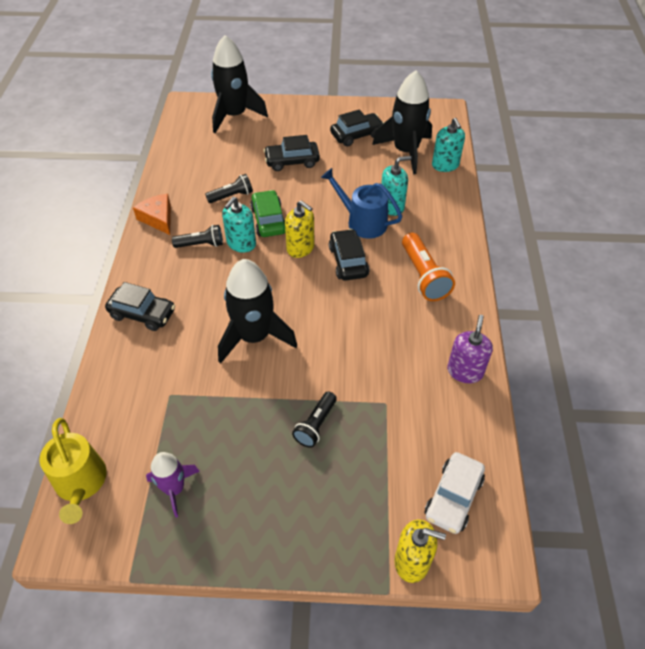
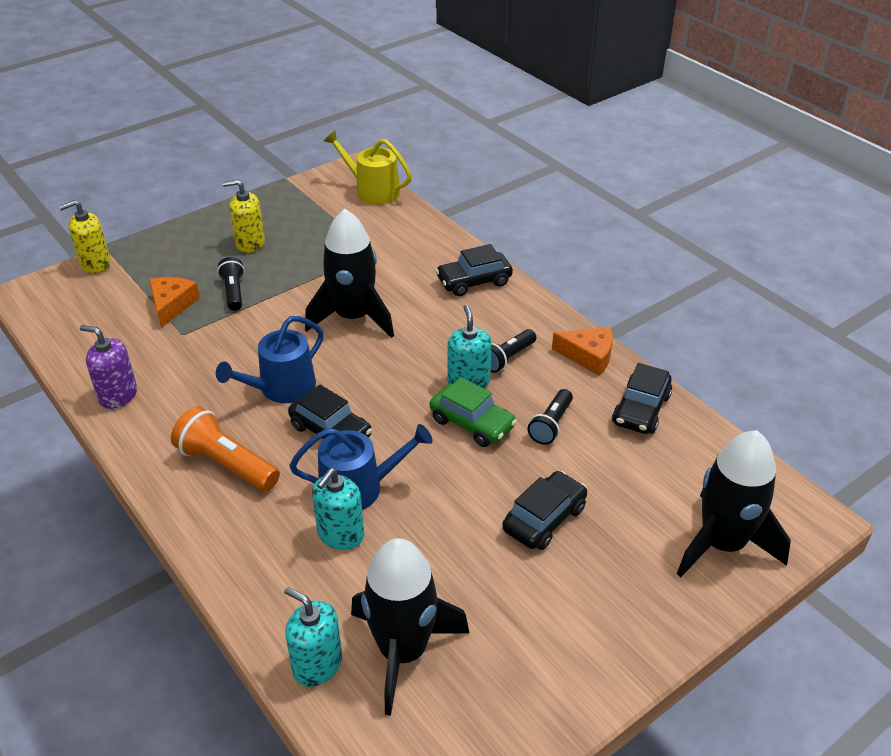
camera: 140 degrees right, 10 degrees down
purple rocket [146,452,200,518] -> none
yellow soap dispenser [285,200,315,258] -> yellow soap dispenser moved to [223,180,265,253]
black car [330,110,384,147] -> black car moved to [612,363,672,434]
white car [425,452,485,534] -> none
purple soap dispenser [447,315,493,383] -> purple soap dispenser turned 135 degrees clockwise [80,325,137,409]
none -> orange cheese [149,277,200,328]
none -> blue watering can [216,316,324,403]

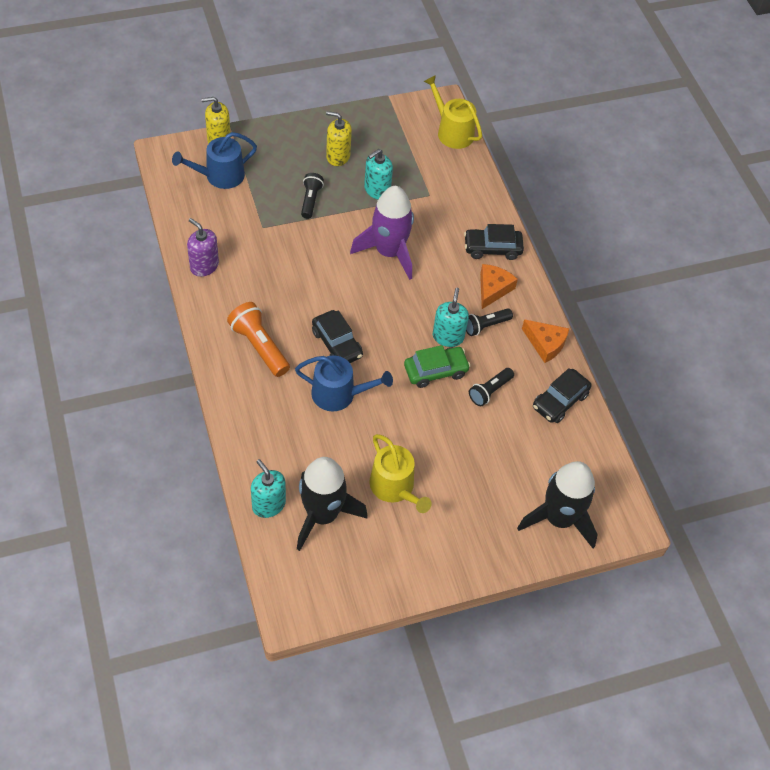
camera: 15 degrees right, 15 degrees up
orange cheese [149,277,200,328] -> orange cheese moved to [480,264,518,309]
blue watering can [216,316,324,403] -> blue watering can moved to [172,132,257,189]
black rocket [305,209,394,338] -> purple rocket [350,186,414,280]
turquoise soap dispenser [312,468,364,550] -> turquoise soap dispenser moved to [364,149,393,199]
green car [430,377,517,447] -> green car turned 75 degrees counterclockwise [404,345,471,388]
black car [502,471,587,550] -> none
none -> yellow watering can [370,434,432,513]

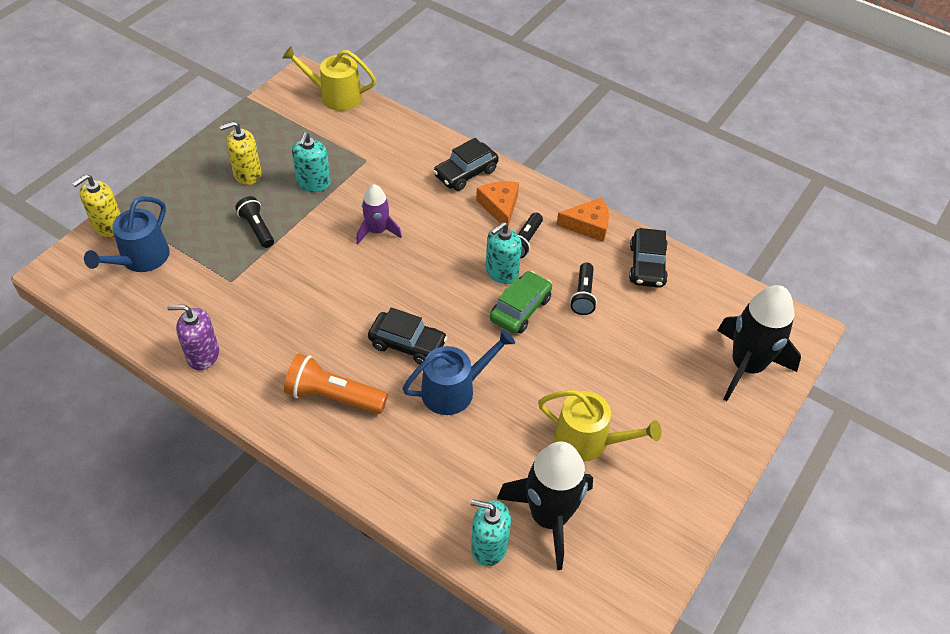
camera: 35 degrees left, 5 degrees down
purple rocket [350,186,414,280] -> purple rocket [356,184,402,244], size x0.57
turquoise soap dispenser [433,288,469,347] -> turquoise soap dispenser turned 105 degrees counterclockwise [486,222,522,284]

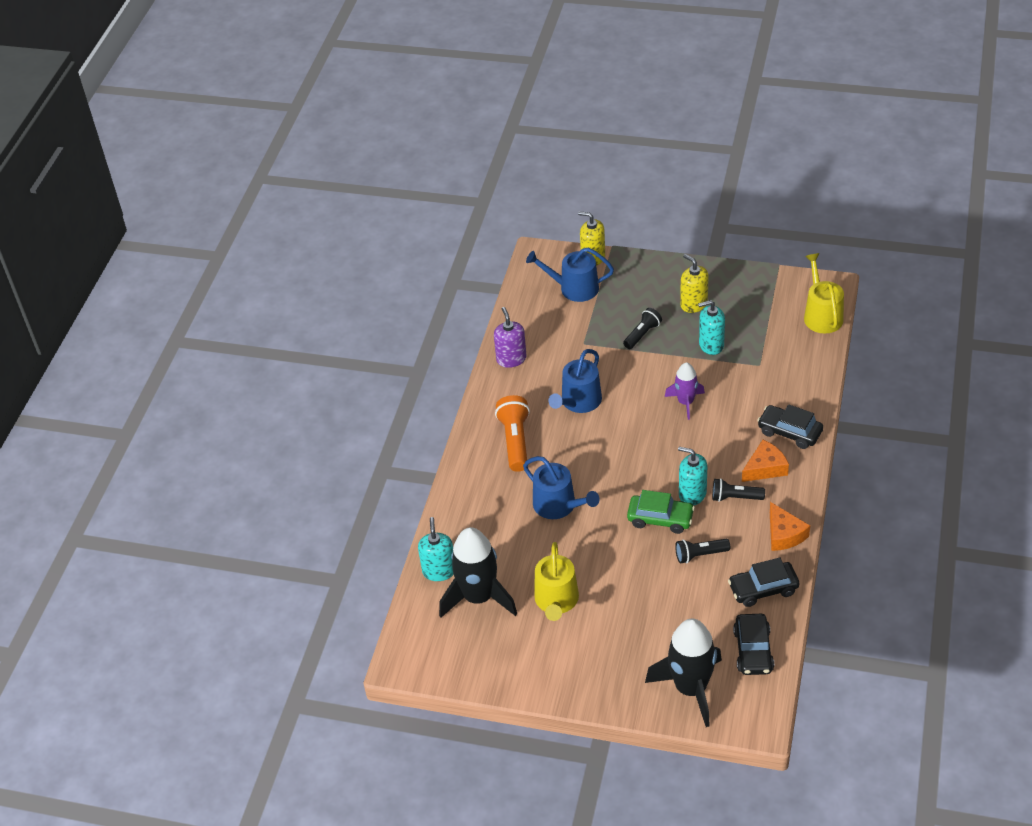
camera: 75 degrees right, 5 degrees down
black car [368,308,448,364] -> black car moved to [733,614,774,675]
none -> blue watering can [548,349,602,413]

